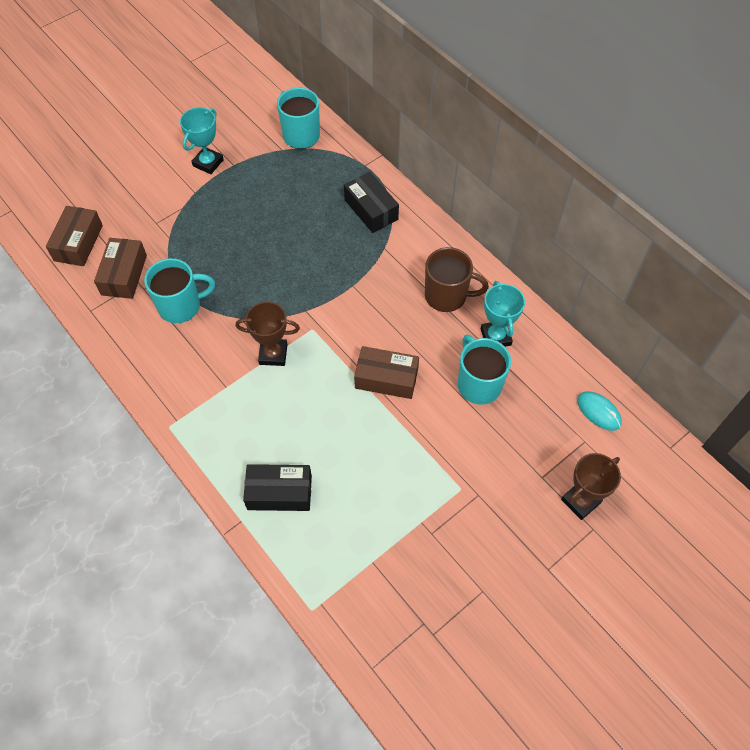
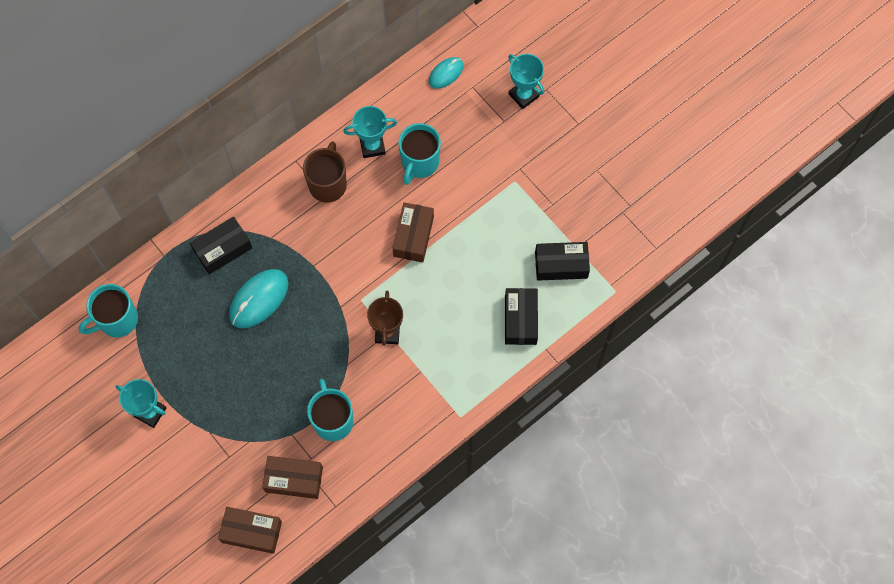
camera: 90 degrees left, 10 degrees up
turquoise mug [458,335,511,405] -> turquoise mug turned 45 degrees counterclockwise [398,123,441,185]
brown trophy [561,453,621,520] -> turquoise trophy [508,54,544,109]
none -> turquoise mouse [229,269,288,328]
none -> black box [535,242,590,281]

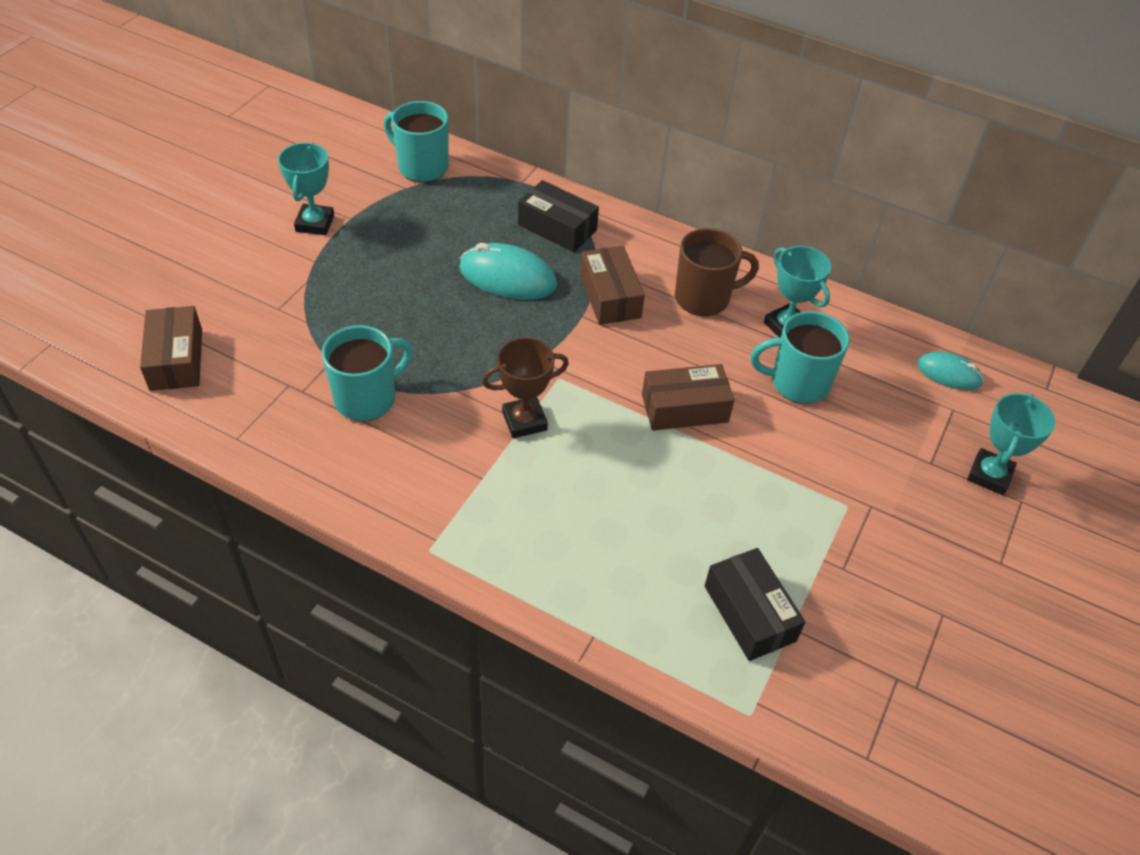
camera: 65 degrees right, 20 degrees down
brown box [262,456,323,499] -> brown box moved to [580,246,645,325]
black box [505,288,538,345] -> none

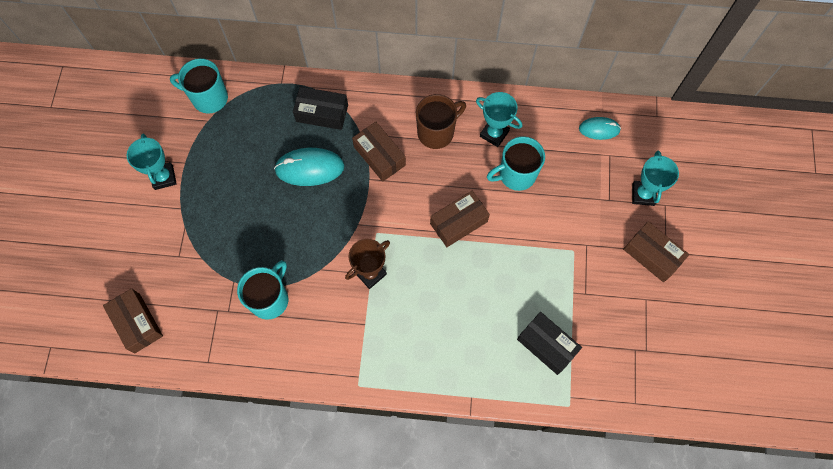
camera: 20 degrees left, 20 degrees up
none -> brown box [623,221,689,282]

